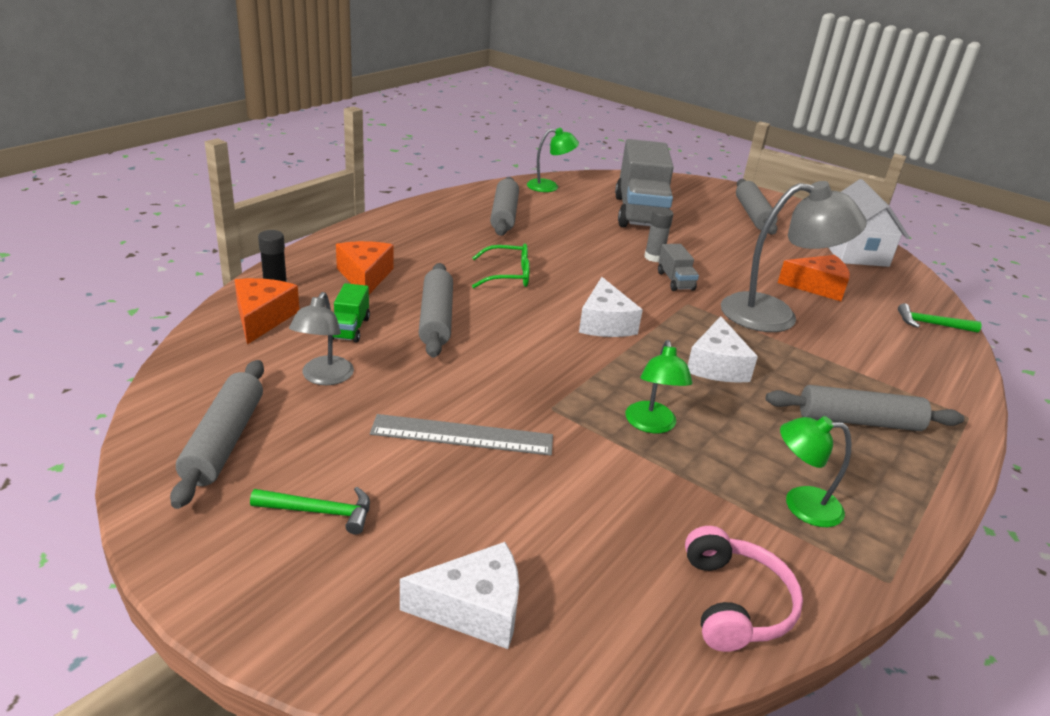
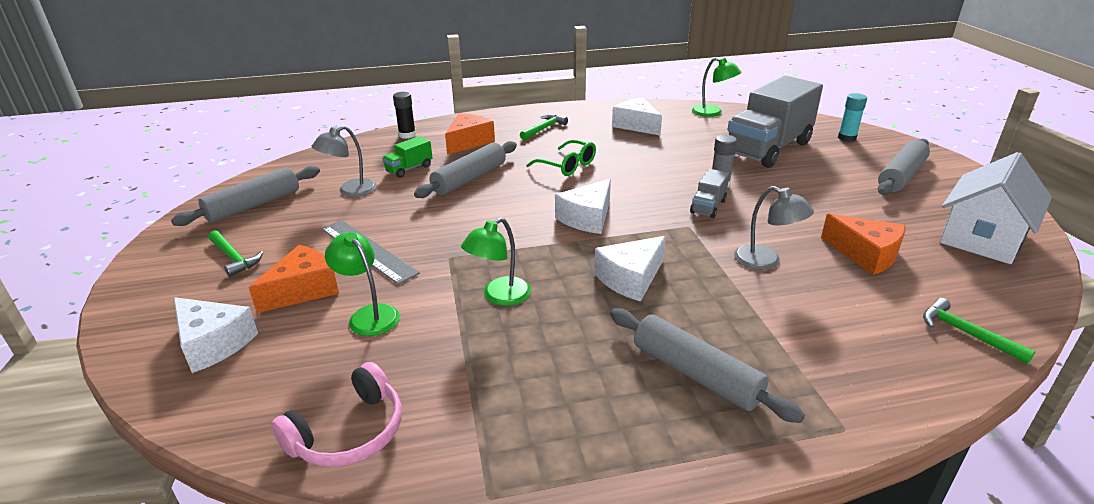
camera: 45 degrees right, 0 degrees up
orange cheese [235,278,299,345] -> orange cheese moved to [248,245,339,313]
grey rolling pin [490,177,519,236] -> white cheese [612,97,662,136]
grey lamp [721,181,867,332] -> grey lamp [734,186,814,270], size x0.55
green lamp [780,416,852,527] -> green lamp moved to [325,232,400,336]
none -> green hammer [520,114,568,140]
none -> turquoise glue stick [838,93,867,142]

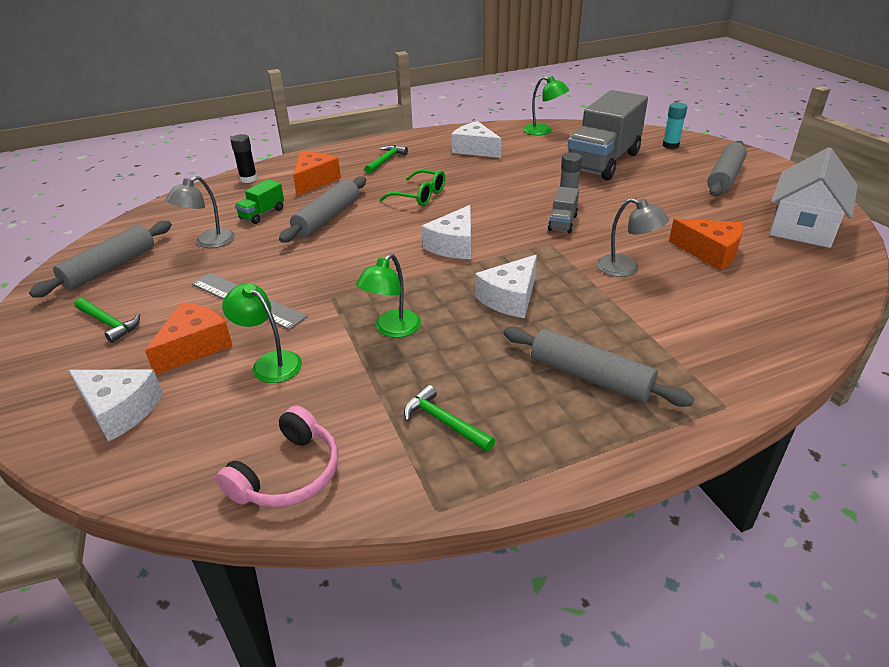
camera: 10 degrees left, 5 degrees up
green hammer [923,298,1035,364] -> green hammer moved to [404,385,495,452]

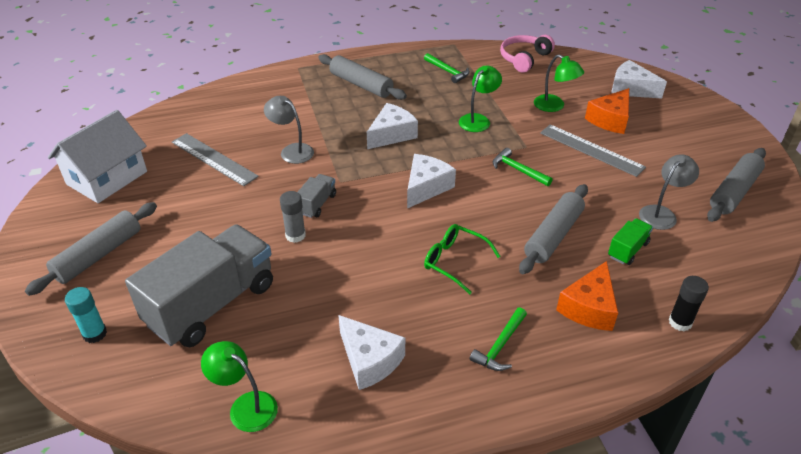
camera: 175 degrees left, 5 degrees up
green hammer [75,298,140,343] -> green hammer moved to [493,148,553,186]
orange cheese [669,219,743,270] -> grey ruler [172,133,259,186]

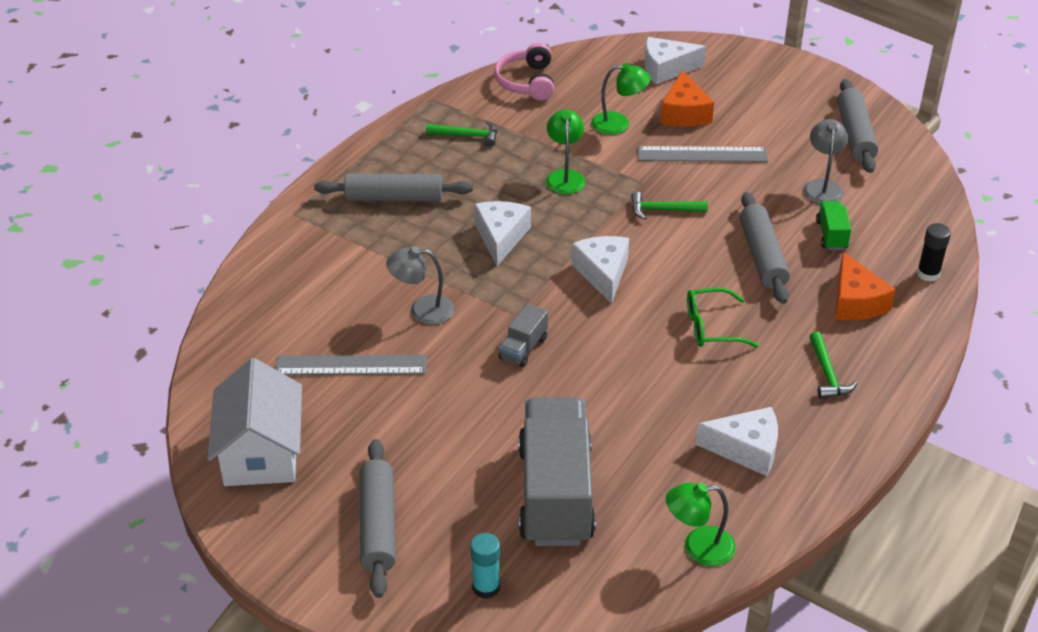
camera: 40 degrees left, 0 degrees up
grey glue stick [280,191,306,243] -> none
grey truck [298,174,336,218] -> grey truck turned 135 degrees counterclockwise [499,303,548,367]

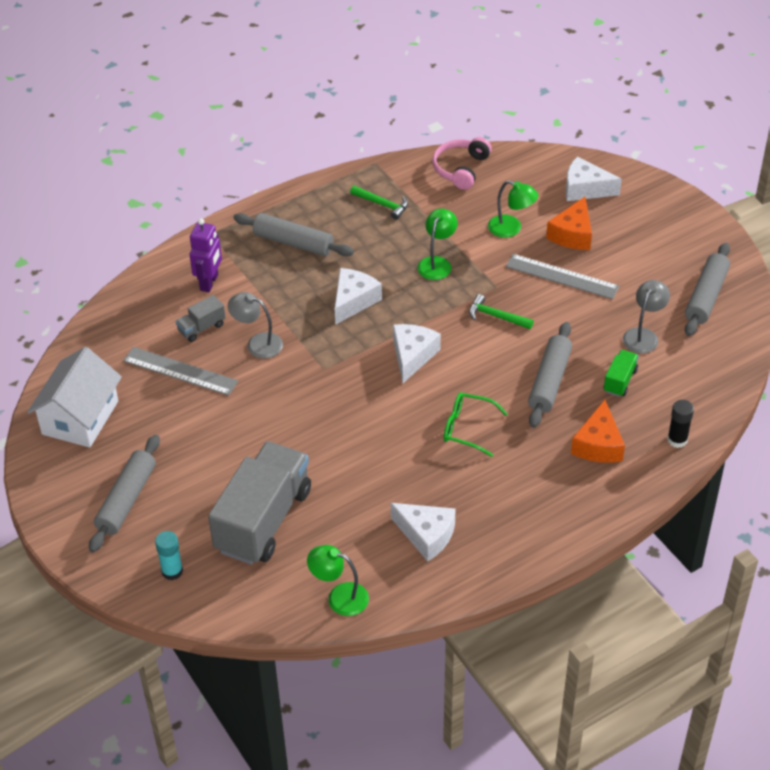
camera: 25 degrees right, 5 degrees up
grey truck [499,303,548,367] -> grey truck moved to [175,295,226,342]
green hammer [809,332,858,399] -> none
none -> purple robot [190,219,222,292]

